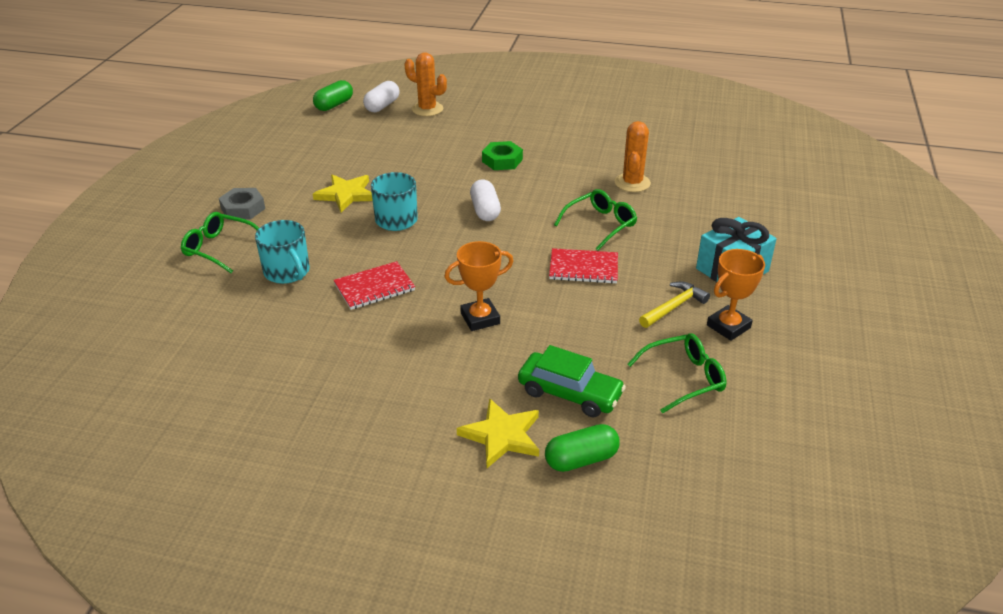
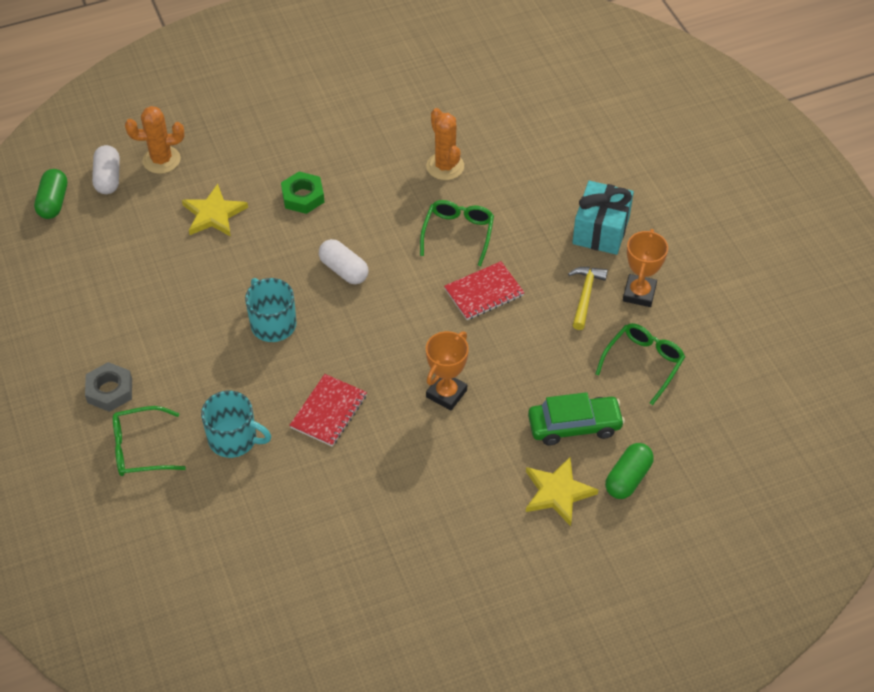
camera: 35 degrees left, 15 degrees up
yellow star [313,174,373,212] -> yellow star moved to [182,184,248,237]

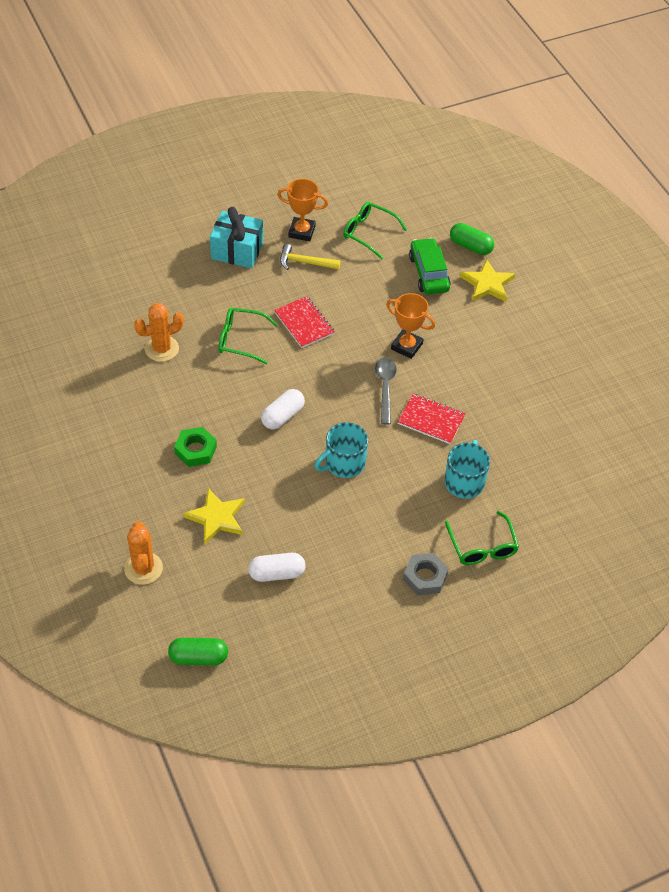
camera: 95 degrees left, 0 degrees up
white capsule [92,145,120,194] -> white capsule moved to [248,553,306,582]
none -> grey spoon [375,357,397,425]

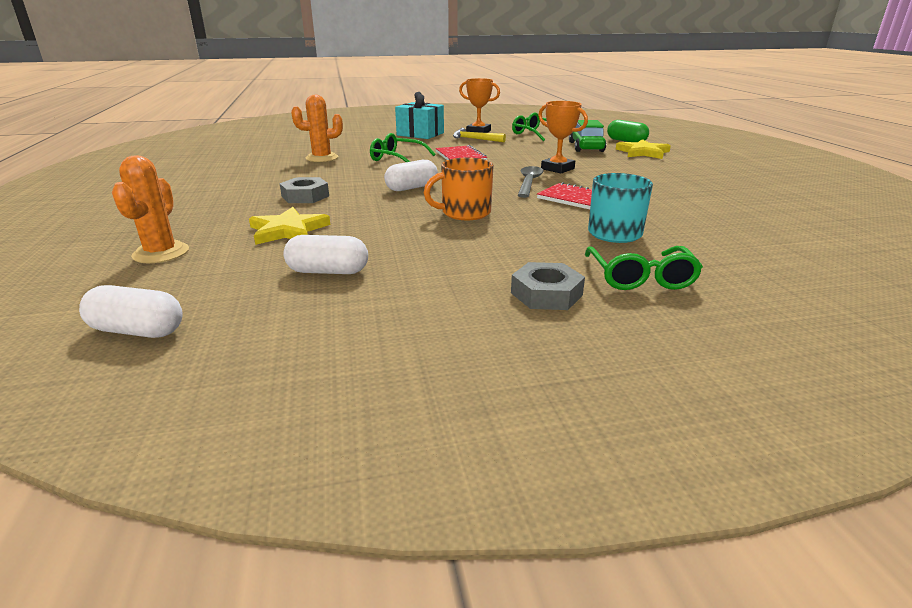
camera: 15 degrees right, 25 degrees down
green capsule [168,638,228,665] -> white capsule [79,285,183,338]
green nut [174,427,217,467] -> grey nut [279,177,329,203]
turquoise mug [315,422,368,478] -> orange mug [424,158,493,220]

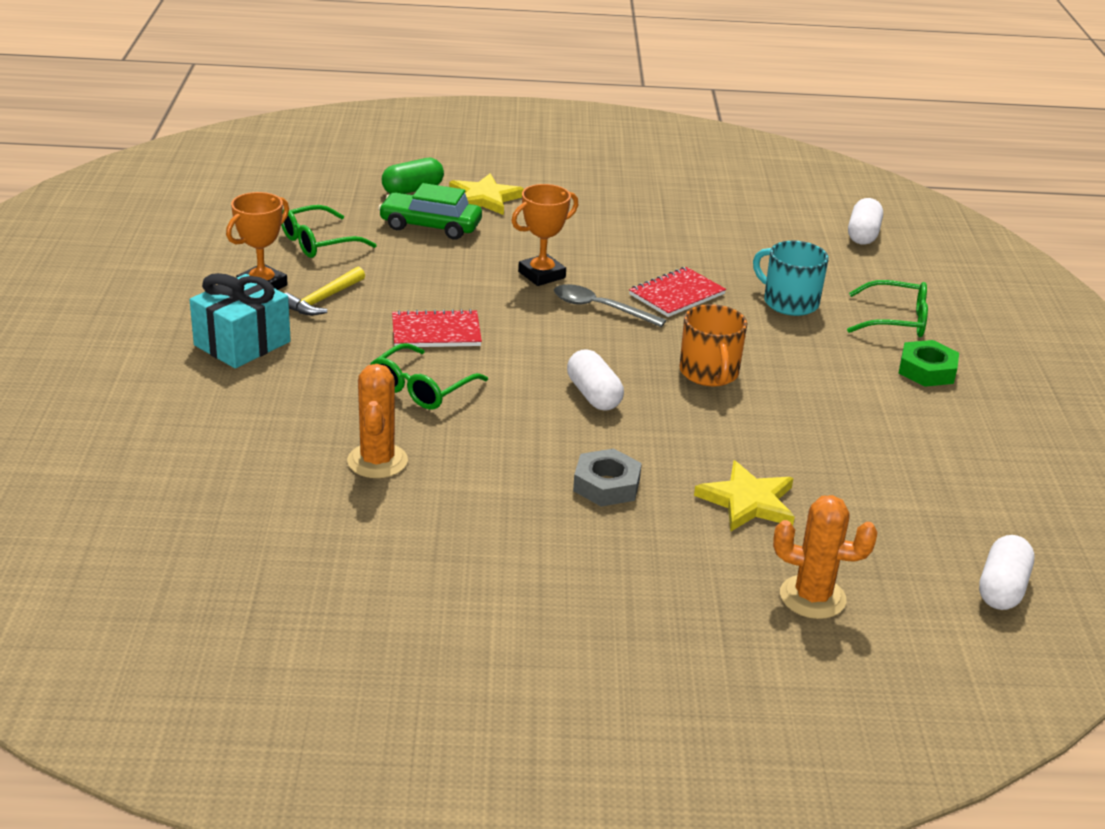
camera: 80 degrees left, 5 degrees up
white capsule [283,235,368,274] -> white capsule moved to [848,198,883,245]
grey nut [511,262,585,310] -> green nut [899,340,959,387]

